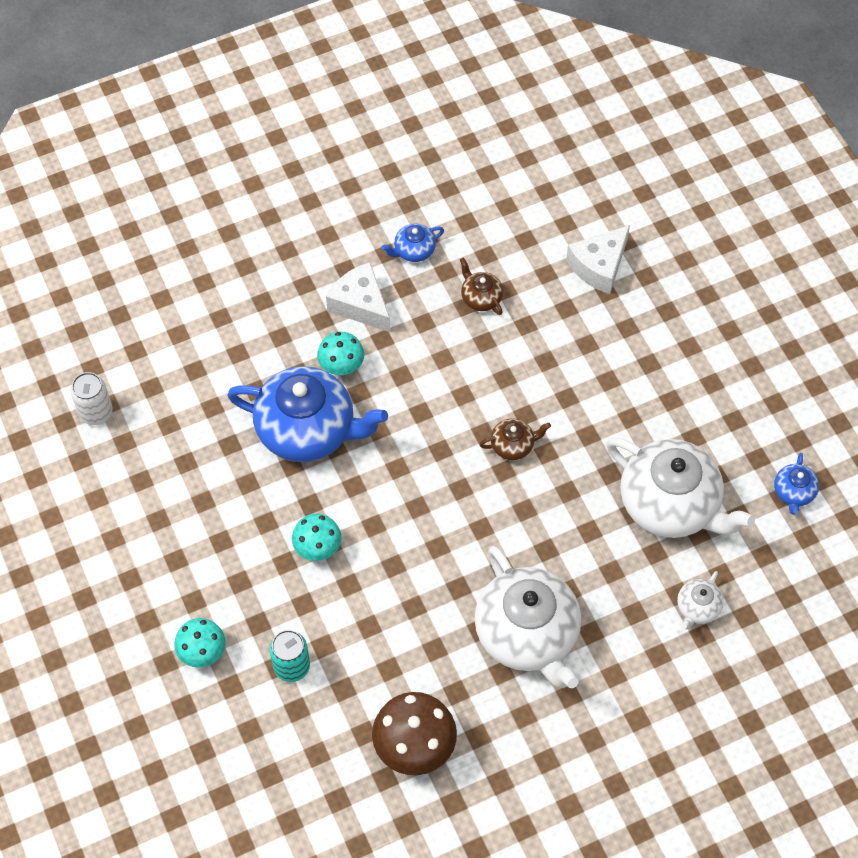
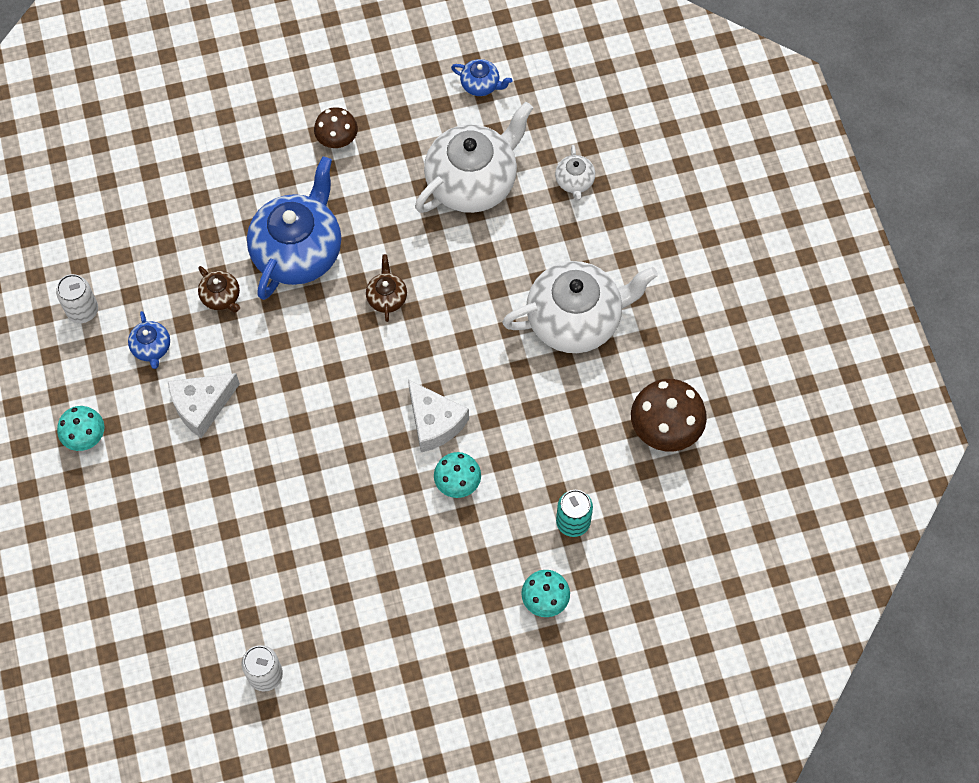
camera: 80 degrees left, 5 degrees up
blue teapot [227,366,388,462] -> blue teapot moved to [247,156,341,300]
turquoise mushroom [317,332,364,375] -> turquoise mushroom moved to [57,406,105,451]
brown teapot [460,257,503,315] -> brown teapot turned 105 degrees counterclockwise [198,266,240,313]
white cheese [566,225,630,294] -> white cheese moved to [408,379,469,452]
white teapot [677,571,724,629] -> white teapot turned 45 degrees clockwise [555,145,595,201]
none -> white can [56,274,98,323]
none -> brown mushroom [314,107,358,148]

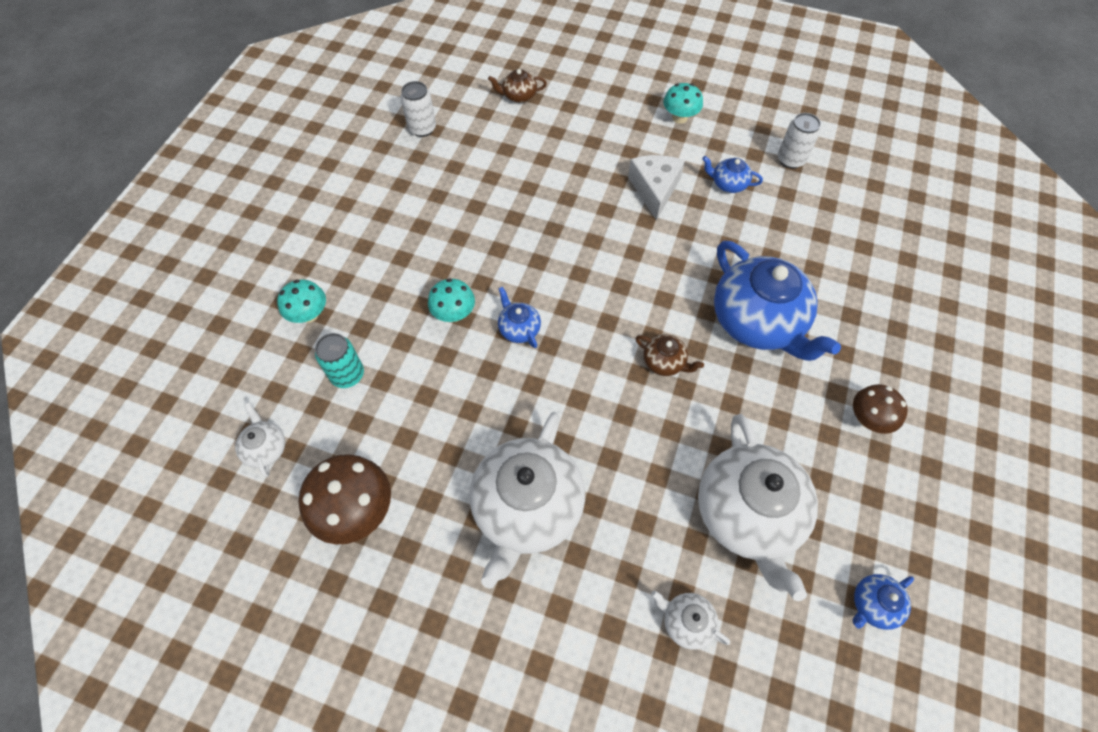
camera: 125 degrees right, 5 degrees down
brown teapot [198,266,240,313] -> brown teapot moved to [488,69,547,103]
white cheese [408,379,469,452] -> blue teapot [498,287,541,348]
none -> white teapot [235,402,285,477]

